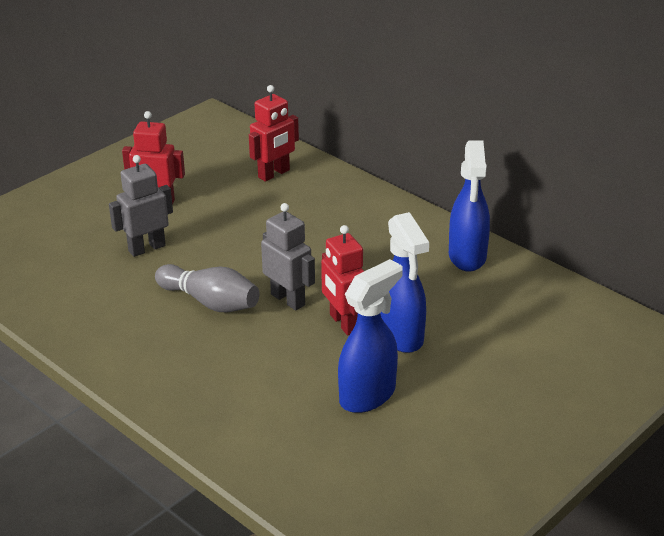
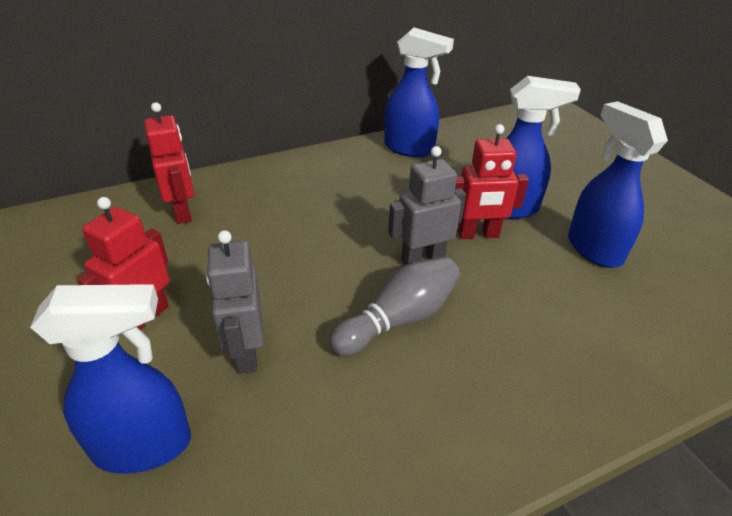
camera: 70 degrees left, 5 degrees up
none -> blue spray bottle [30,284,191,474]

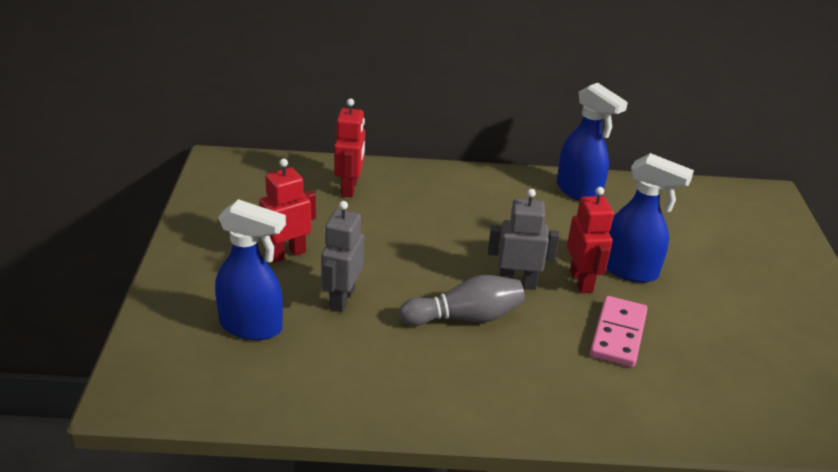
camera: 25 degrees right, 5 degrees down
red robot [455,124,529,239] -> red robot turned 120 degrees counterclockwise [567,187,614,293]
blue spray bottle [568,101,668,268] -> none
none -> pink domino [590,296,648,367]

